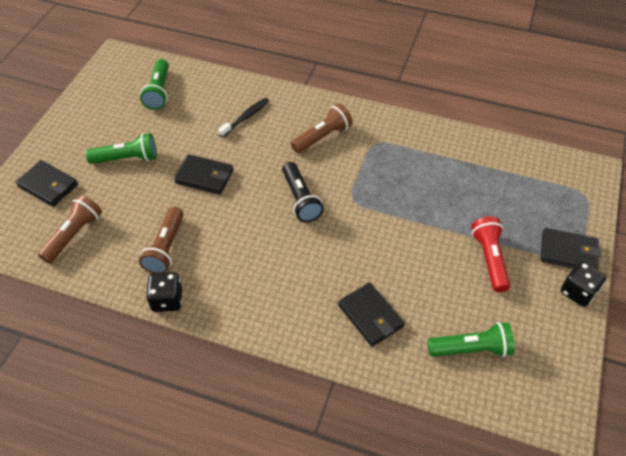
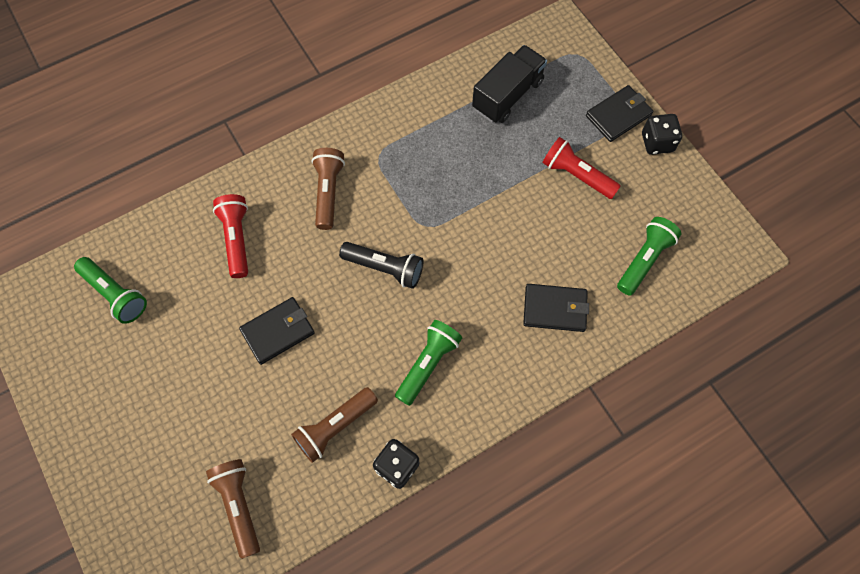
camera: 50 degrees left, 15 degrees up
black wallet [16,160,78,207] -> none
green flashlight [86,133,157,164] -> green flashlight moved to [395,320,462,406]
brown flashlight [139,207,183,274] -> brown flashlight turned 90 degrees clockwise [291,387,378,463]
black toothbrush [218,98,269,137] -> red flashlight [213,194,248,278]
none -> black truck [472,45,547,123]

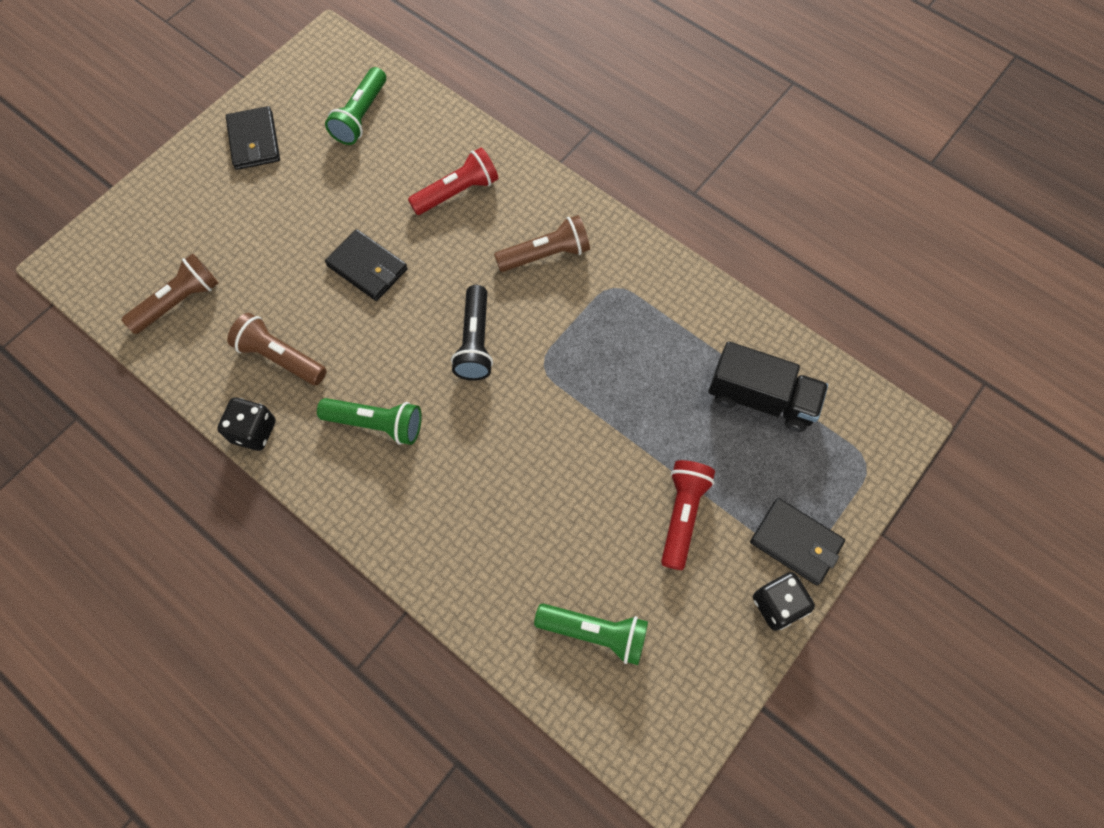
camera: 70 degrees right, 0 degrees up
black wallet [523,284,589,332] -> black wallet moved to [226,106,280,170]

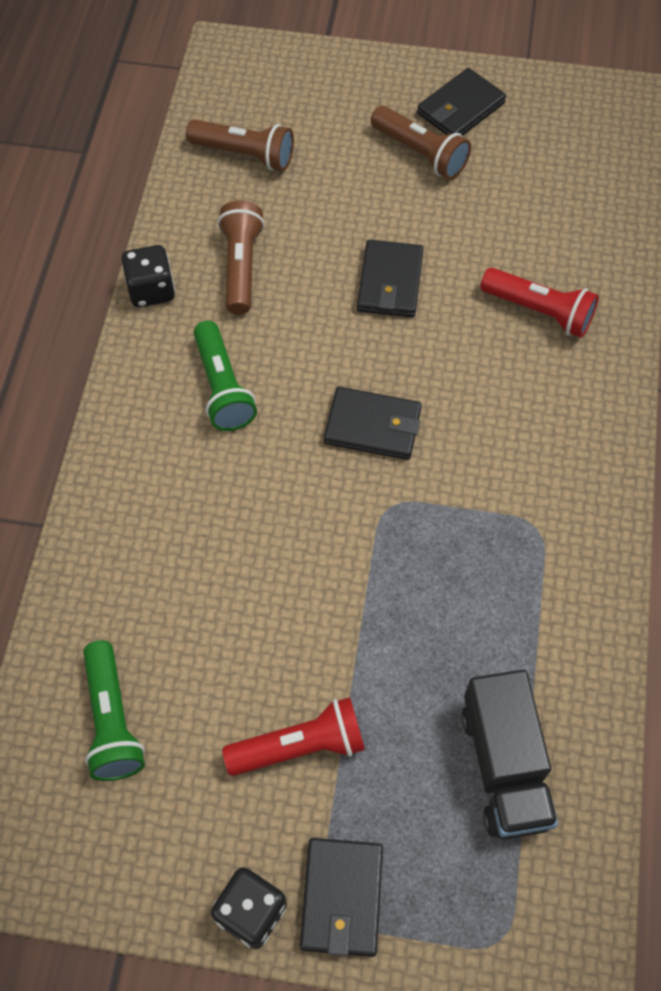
camera: 60 degrees right, 5 degrees down
green flashlight [325,67,386,145] -> none
black flashlight [451,285,493,381] -> black wallet [324,387,422,460]
brown flashlight [494,215,590,272] -> brown flashlight moved to [371,106,471,180]

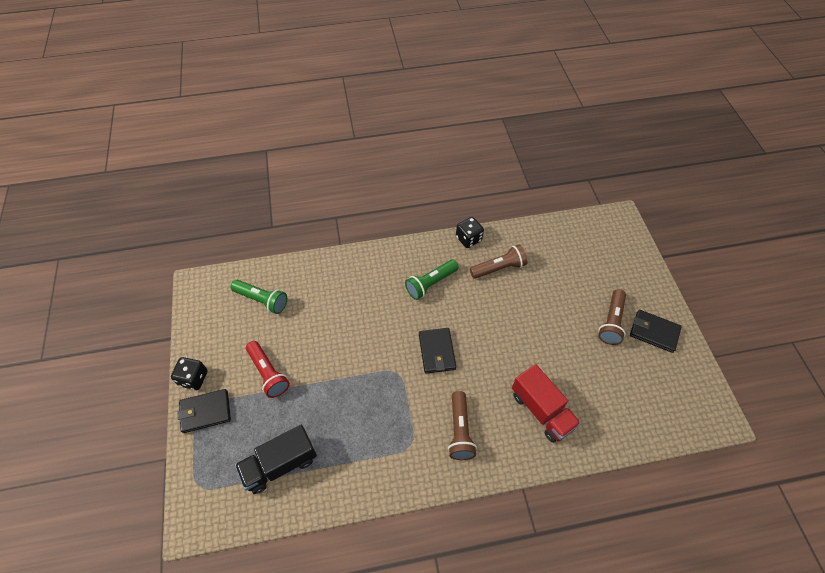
camera: 70 degrees right, 5 degrees down
green flashlight [83,641,145,781] -> green flashlight turned 120 degrees counterclockwise [230,280,287,314]
brown flashlight [186,120,294,171] -> brown flashlight moved to [448,391,477,460]
black wallet [357,240,424,317] -> none
red flashlight [480,268,599,338] -> red truck [512,364,581,443]

